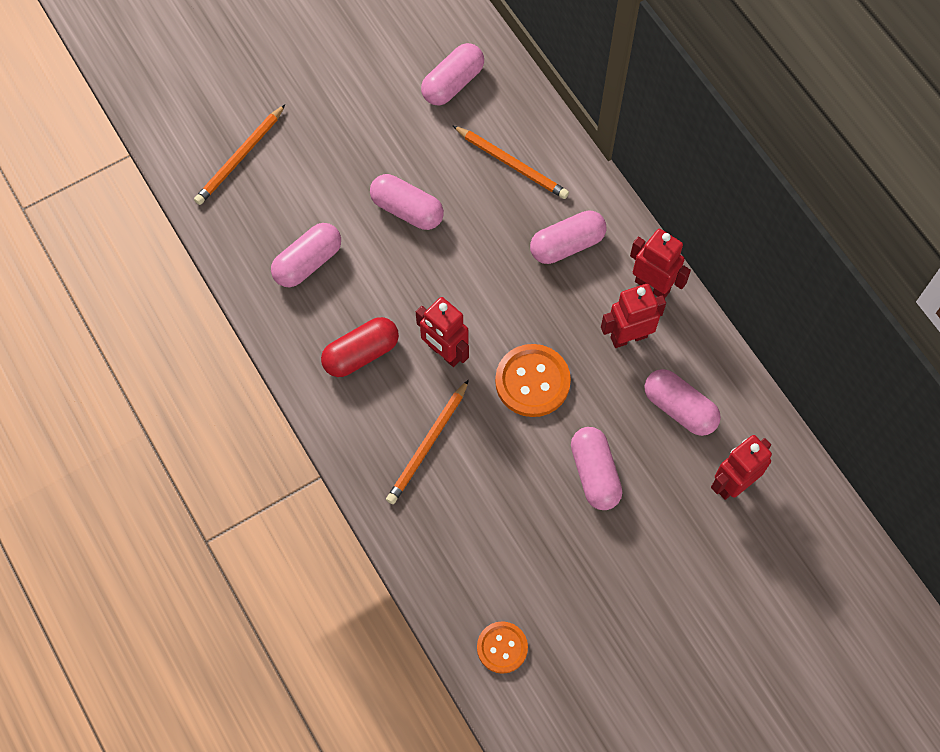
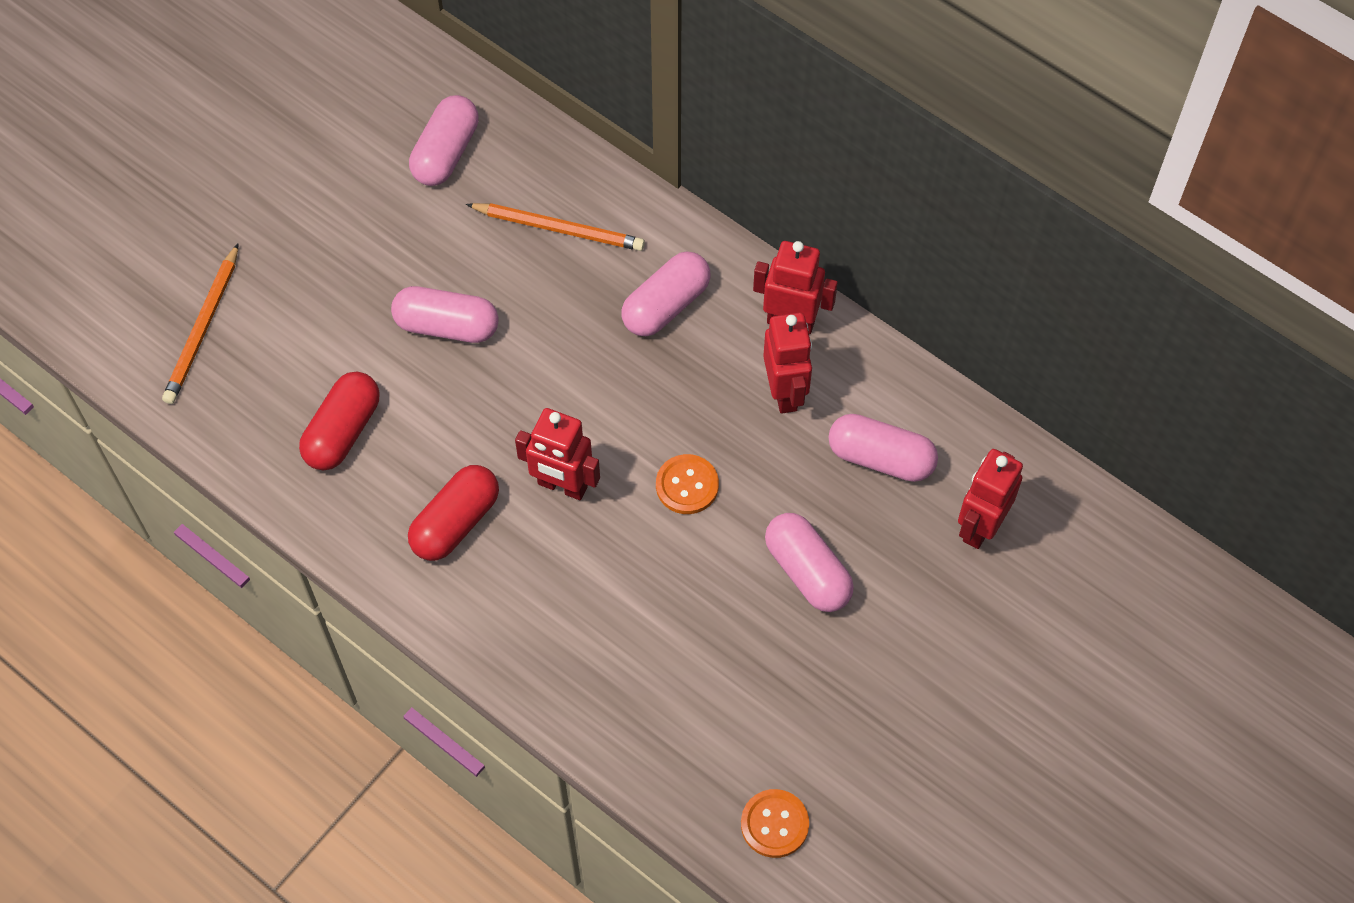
camera: 20 degrees left, 5 degrees down
pink capsule [271,223,341,287] -> red capsule [299,372,380,470]
orange pencil [386,380,469,504] -> none
orange button [495,344,571,417] -> orange button [656,454,719,514], size x0.63
red robot [601,284,666,348] -> red robot turned 120 degrees clockwise [763,312,812,414]

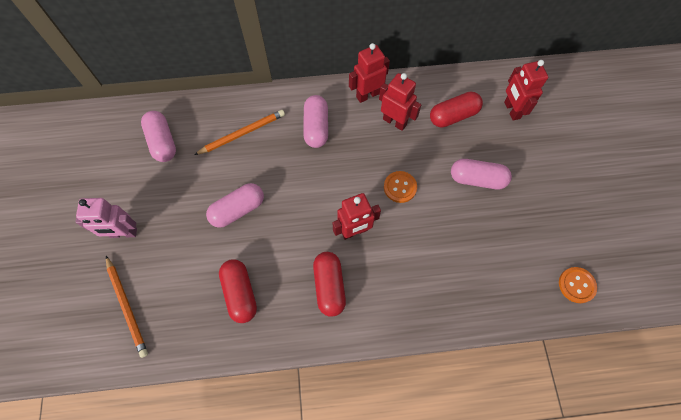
camera: 45 degrees left, 5 degrees up
pink capsule [828,414,938,482] -> red capsule [430,91,483,128]
none -> pink robot [76,198,137,238]

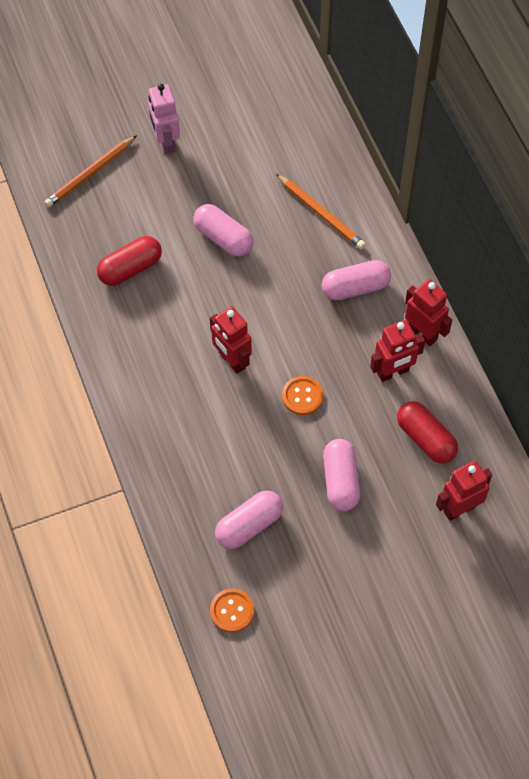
camera: 75 degrees right, 5 degrees down
pink capsule [141,111,176,162] -> pink capsule moved to [215,491,283,549]
red capsule [313,252,346,317] -> none
red robot [379,73,421,131] -> red robot turned 45 degrees clockwise [370,320,425,382]

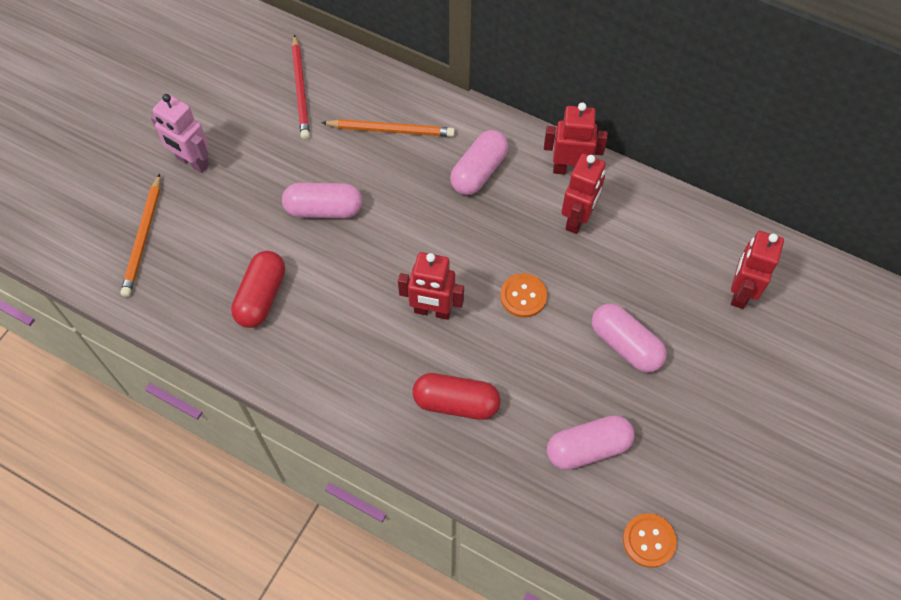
camera: 40 degrees left, 0 degrees up
pink capsule [215,491,283,549] -> pink capsule turned 60 degrees clockwise [547,415,635,470]
red capsule [397,401,458,463] -> red capsule moved to [412,373,500,420]
none -> red pencil [292,35,310,139]

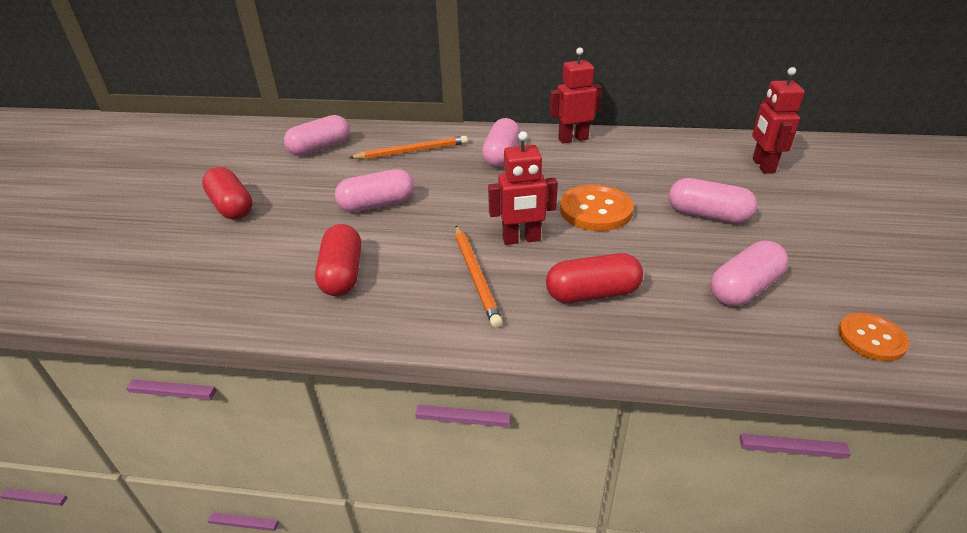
camera: 20 degrees left, 25 degrees down
orange pencil [120,173,160,297] -> orange pencil moved to [455,226,503,328]
pink robot [151,94,209,173] -> red capsule [202,167,253,220]
red pencil [292,35,310,139] -> pink capsule [284,115,350,156]
orange button [500,273,547,318] -> orange button [560,184,634,231], size x1.58
red robot [561,154,606,234] -> none

